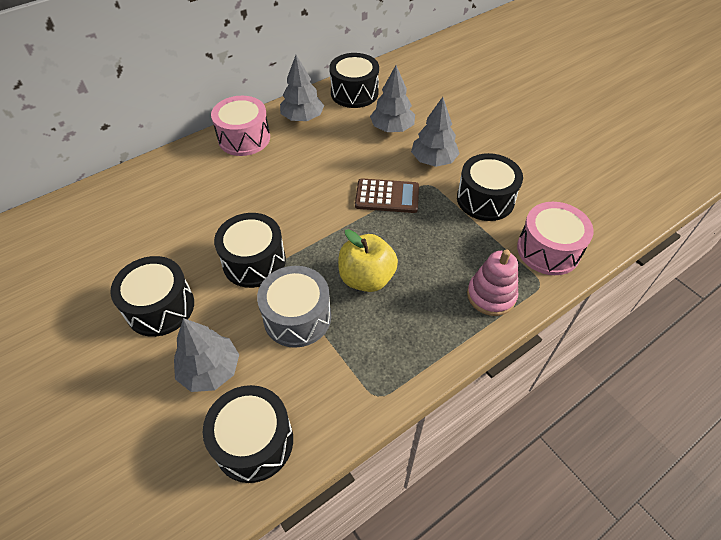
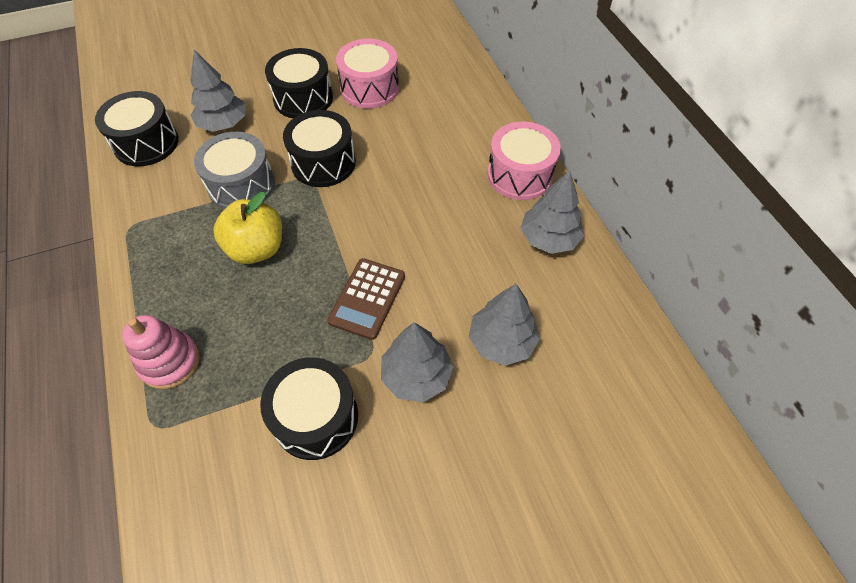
camera: 105 degrees right, 5 degrees up
black drum [329,53,379,108] -> none
pink drum [517,202,594,275] -> pink drum moved to [336,39,399,109]

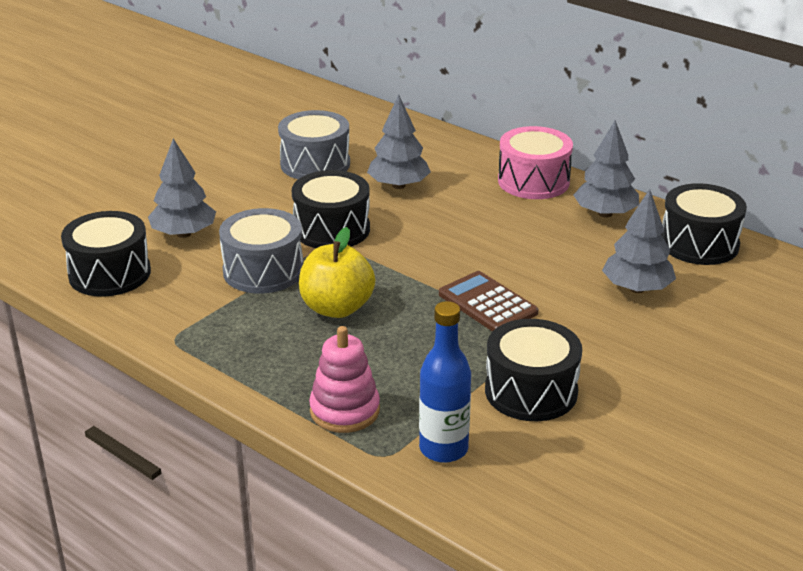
camera: 30 degrees left, 25 degrees down
black drum [265,48,333,118] -> black drum moved to [661,183,747,265]
brown calculator [327,258,405,340] -> brown calculator turned 150 degrees clockwise [439,271,538,332]
pink drum [336,39,399,109] -> grey drum [278,110,350,179]
grey tree [381,322,454,402] -> grey tree moved to [367,95,431,189]
none -> blue bottle [419,301,471,463]

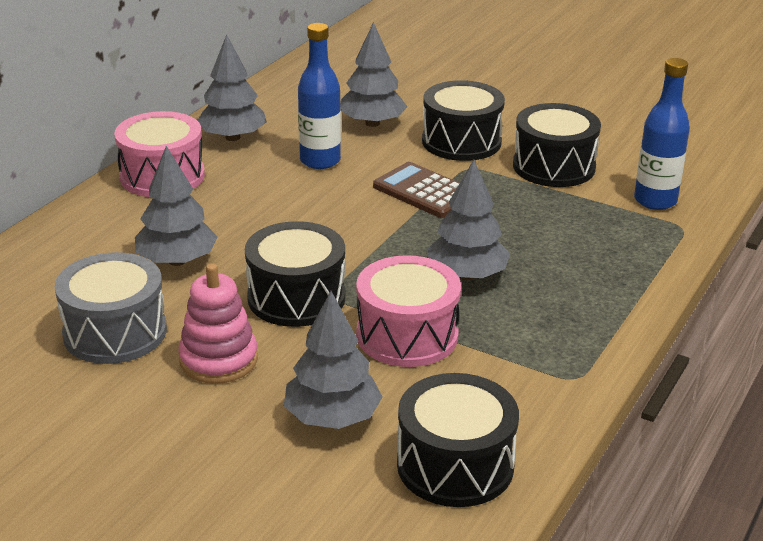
camera: 100 degrees left, 0 degrees up
grey drum [219,208,303,294] -> pink drum [356,255,461,367]
yellow apple [299,227,375,318] -> grey tree [427,160,510,280]
pink stacking toy [309,326,380,433] -> pink stacking toy moved to [178,263,258,384]
brown calculator [439,271,538,332] -> brown calculator turned 90 degrees clockwise [373,162,459,218]
black drum [661,183,747,265] -> black drum moved to [422,80,505,161]
none -> blue bottle [298,23,341,169]

